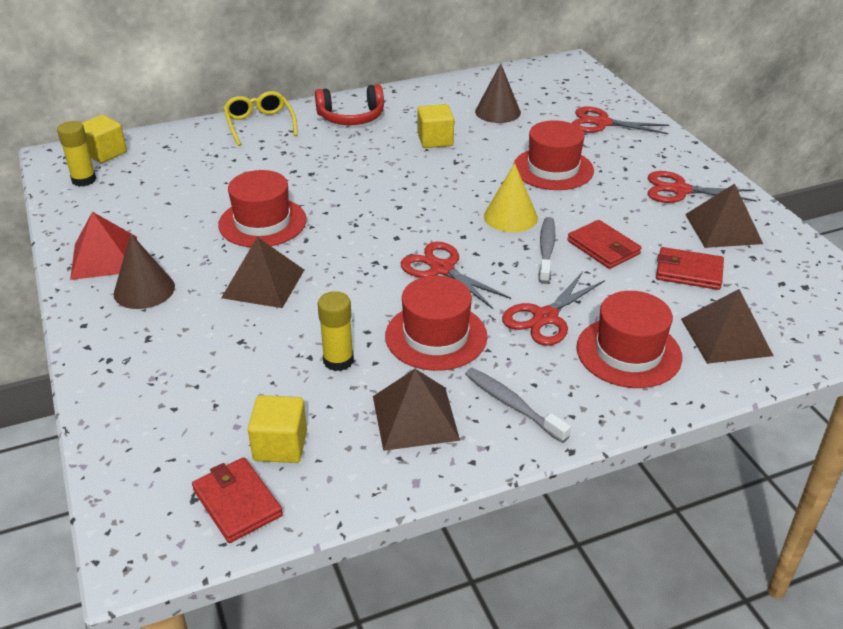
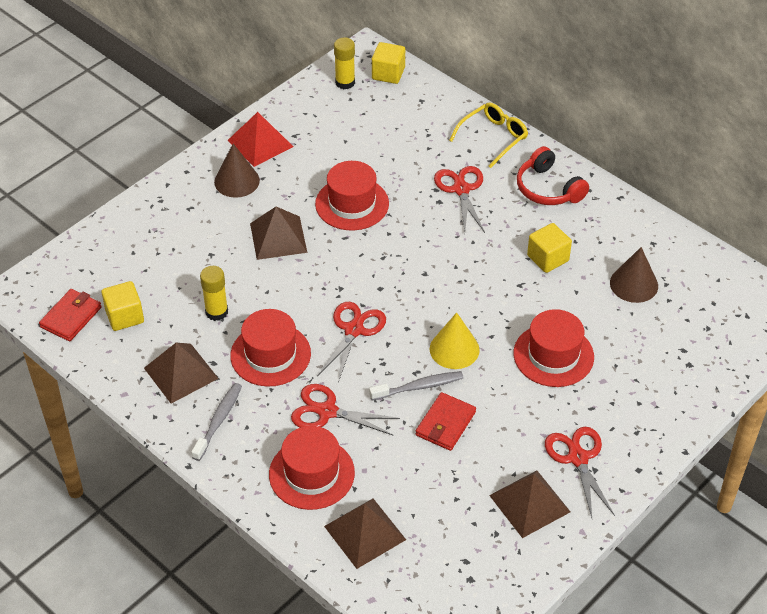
camera: 65 degrees right, 10 degrees up
red scissors [572,106,669,134] -> red scissors moved to [434,166,485,233]
red wallet [656,247,724,290] -> none

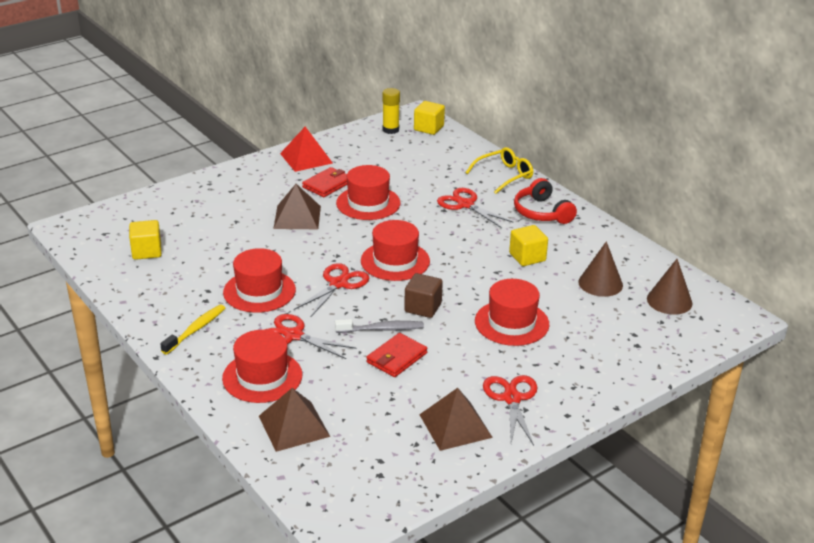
camera: 10 degrees right, 15 degrees down
red wallet [39,289,102,341] -> red wallet moved to [302,167,347,197]
brown pyramid [144,343,219,404] -> none
grey toothbrush [191,383,242,461] -> yellow toothbrush [160,305,225,354]
yellow glue stick [200,266,228,321] -> none
brown cone [214,144,260,198] -> brown cone moved to [647,259,693,315]
yellow cone [430,312,480,369] -> brown cube [404,273,443,318]
red scissors [434,166,485,233] -> red scissors turned 45 degrees counterclockwise [437,188,514,228]
none -> red hat [361,220,430,281]

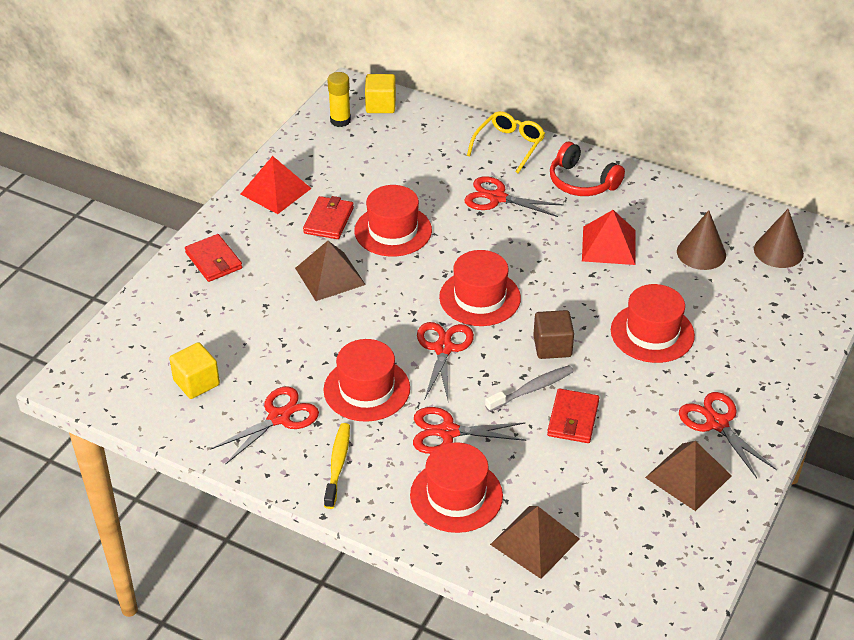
camera: 25 degrees left, 10 degrees up
yellow cube [509,225,548,266] -> red pyramid [582,210,636,265]
none -> red wallet [185,234,242,282]
none -> red scissors [210,386,319,464]

